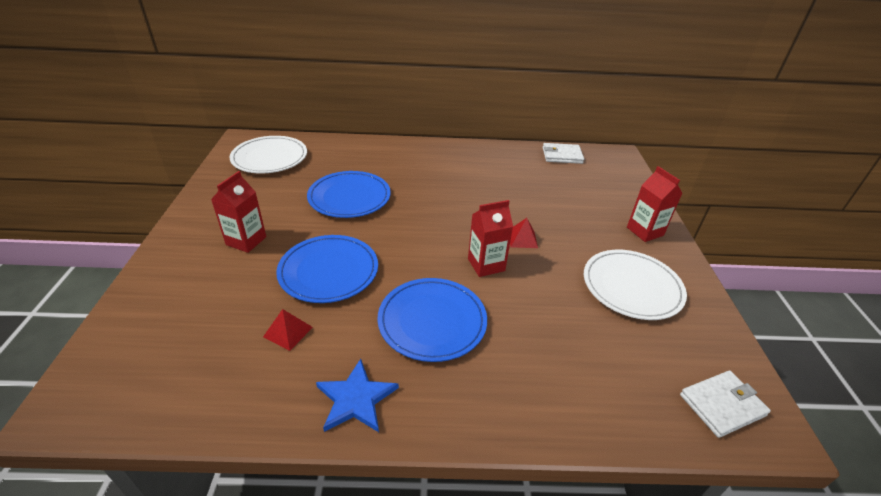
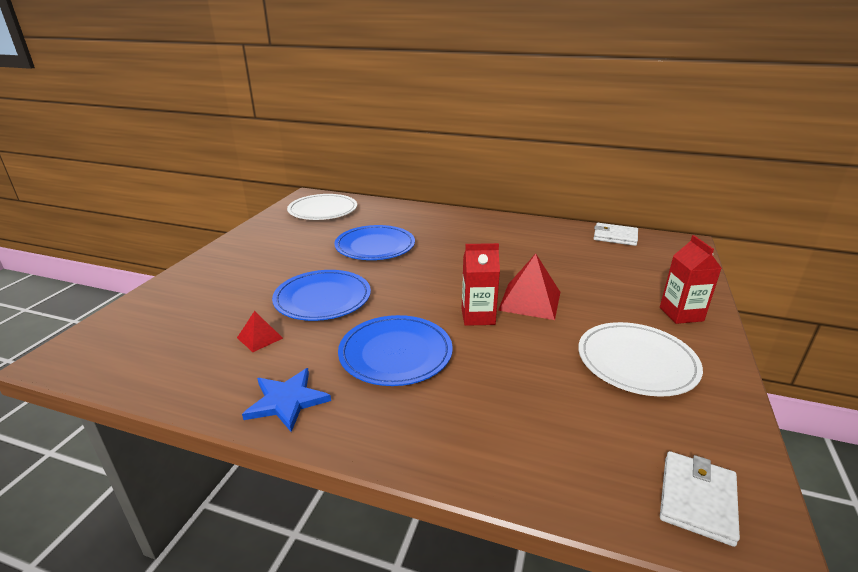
camera: 20 degrees right, 10 degrees down
red carton [211,171,266,253] -> none
red pyramid [510,218,538,248] -> red pyramid [498,253,560,320], size x1.84
white wallet [680,370,771,438] -> white wallet turned 60 degrees counterclockwise [660,451,740,547]

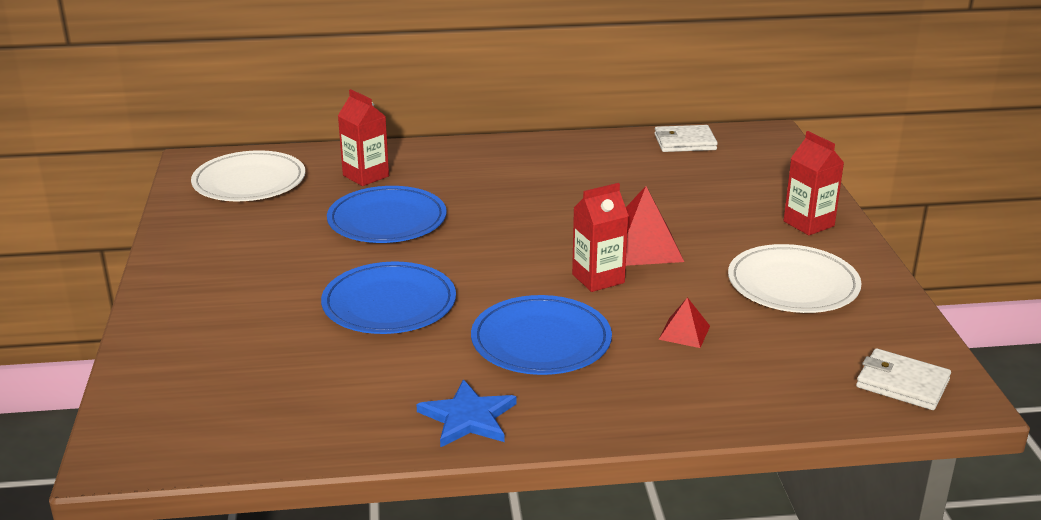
camera: 25 degrees left, 0 degrees up
red pyramid [237,311,283,352] -> red pyramid moved to [658,297,710,348]
white wallet [660,451,740,547] -> white wallet turned 60 degrees counterclockwise [856,348,951,410]
none -> red carton [338,89,389,186]

